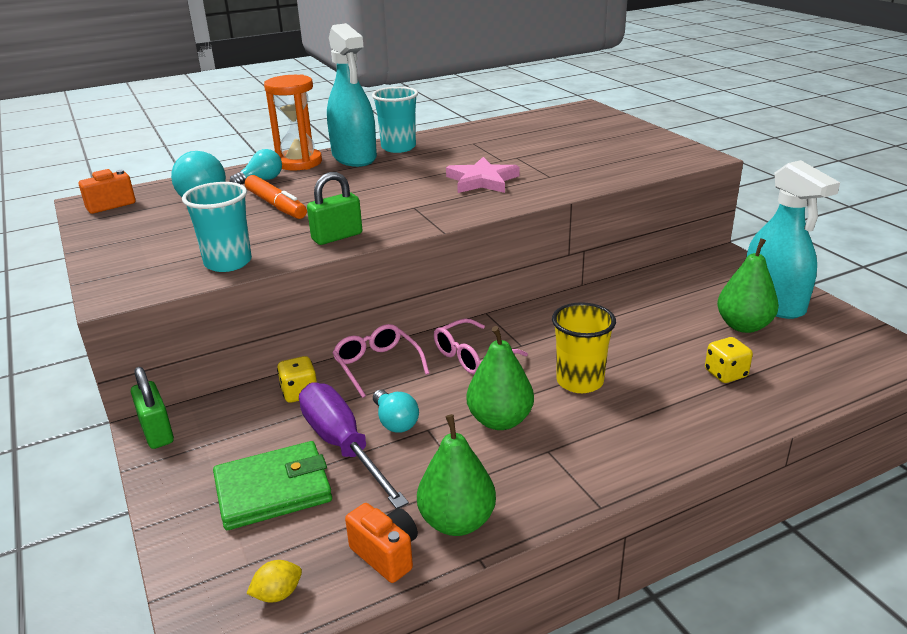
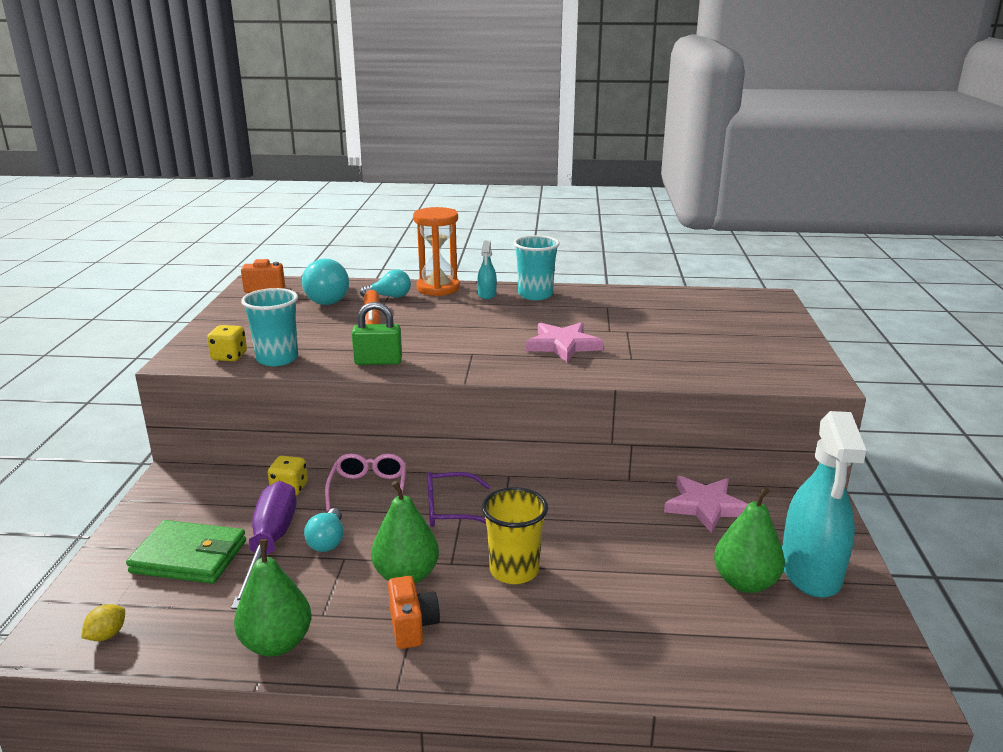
camera: 30 degrees right, 5 degrees down
green padlock [131,367,174,449] -> none
yellow lemon [246,560,302,602] -> yellow lemon turned 60 degrees counterclockwise [81,604,125,641]
turquoise spray bottle [327,23,377,167] -> turquoise spray bottle [477,240,497,299], size x0.45
orange camera [345,503,418,583] -> orange camera moved to [388,576,440,649]
pink glasses [434,318,528,374] -> purple glasses [427,472,490,527]
yellow dice [705,337,753,383] -> yellow dice moved to [207,325,247,361]
none -> pink star [664,476,748,534]

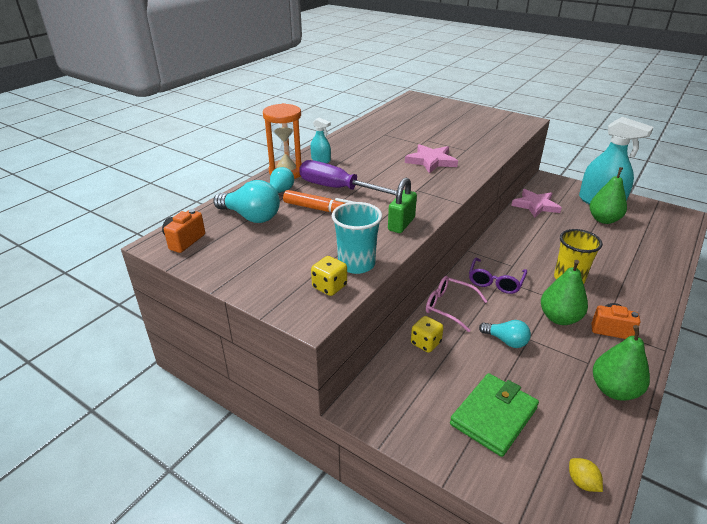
camera: 60 degrees left, 10 degrees up
purple screwdriver [231,481,296,609] -> purple screwdriver moved to [299,160,397,195]
turquoise cup [513,235,560,300] -> none

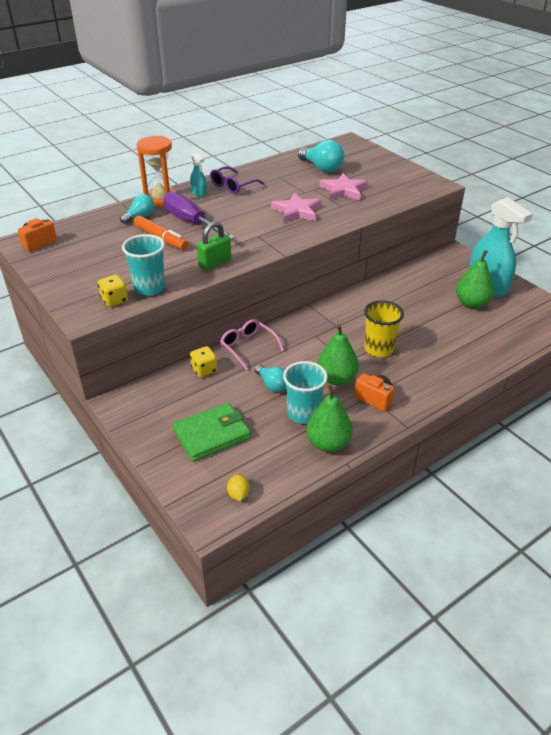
camera: 20 degrees right, 5 degrees up
turquoise light bulb [213,180,280,223] -> turquoise light bulb moved to [298,140,344,172]
purple glasses [469,258,527,294] -> purple glasses moved to [210,166,264,194]
pink star [511,189,562,217] -> pink star moved to [319,173,368,200]
none -> turquoise cup [283,361,328,424]

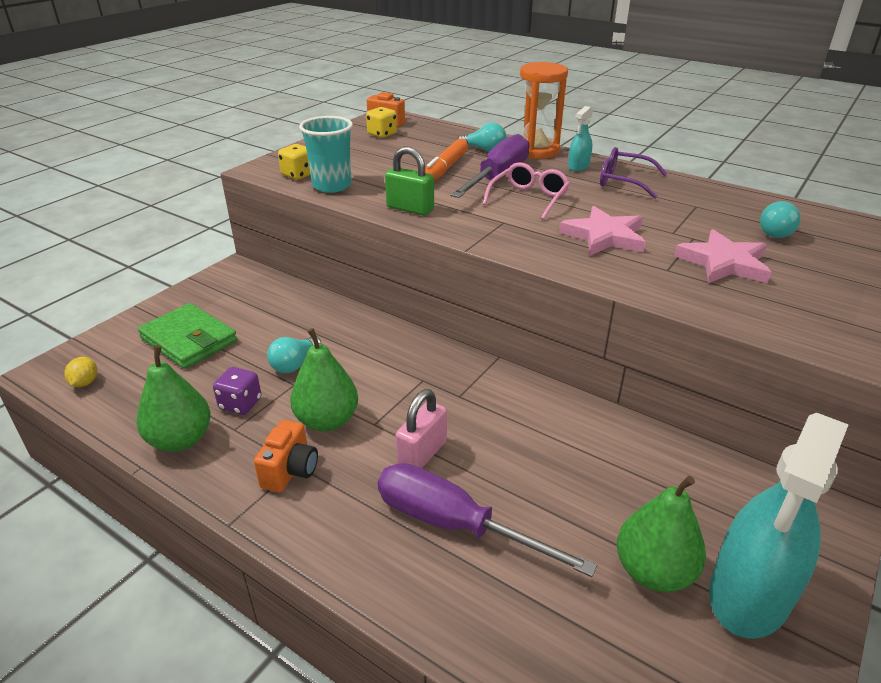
camera: 70 degrees right, 5 degrees down
yellow dice [190,346,218,377] -> yellow dice moved to [366,107,397,138]
pink glasses [220,319,284,370] -> pink glasses moved to [483,162,570,220]
yellow lemon [227,474,250,501] -> yellow lemon turned 60 degrees counterclockwise [64,357,97,387]
turquoise cup [283,361,328,424] -> purple dice [213,367,261,415]
turquoise light bulb [298,140,344,172] -> turquoise light bulb [760,201,801,238], size x0.62
yellow cup [364,300,404,357] -> pink padlock [396,389,447,468]
none -> purple screwdriver [378,463,597,577]

